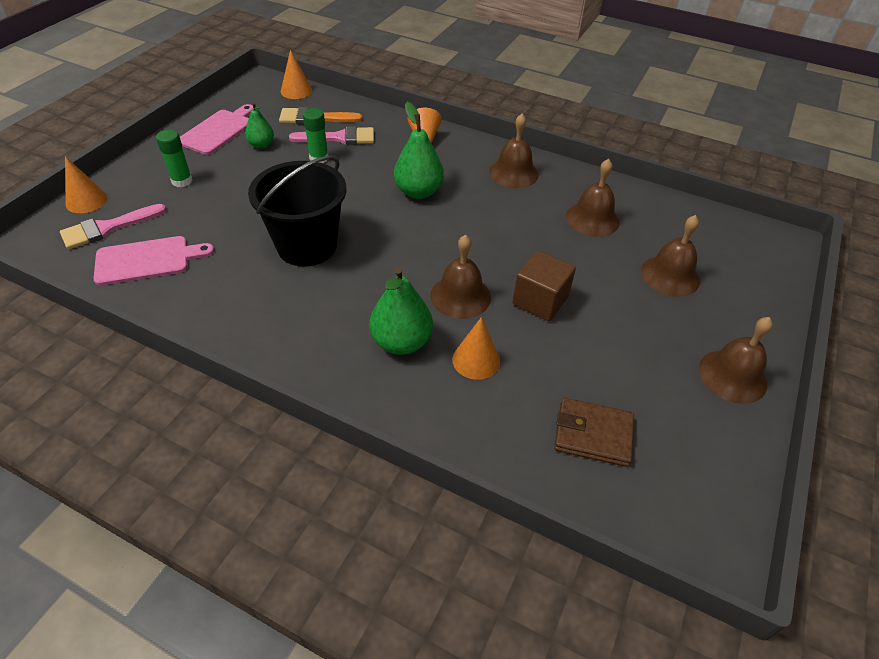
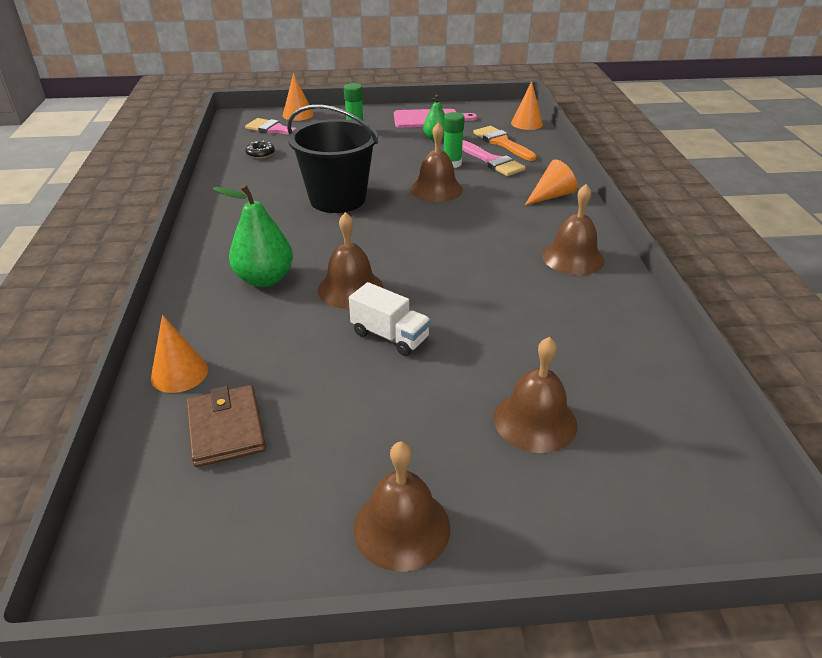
camera: 60 degrees right, 10 degrees down
pink cutting board [93,236,214,286] -> black donut [246,140,275,159]
green pear [394,102,444,199] -> none
orange cone [452,317,500,380] -> orange cone moved to [151,315,208,393]
brown cube [512,251,576,321] -> white truck [349,282,431,356]
brown bell [566,159,620,237] -> brown bell moved to [410,122,463,202]

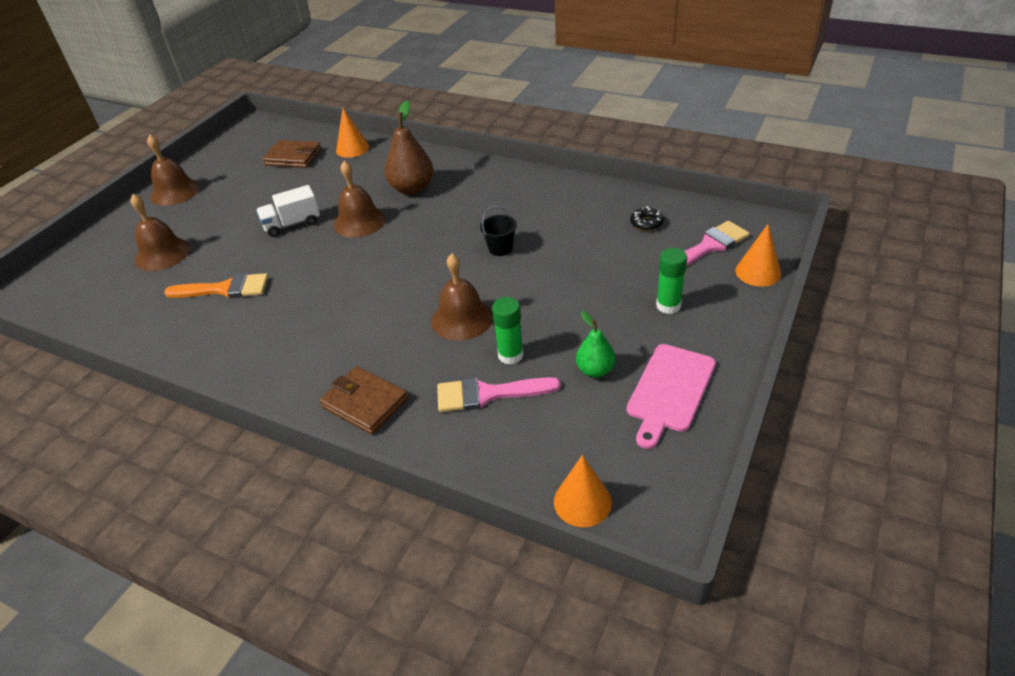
camera: 125 degrees right, 5 degrees up
green pear [213,184,293,287] -> brown pear [385,100,433,195]
black bucket [287,105,378,213] -> black bucket [480,206,517,256], size x0.41
orange brush [473,126,537,161] -> orange brush moved to [164,273,268,298]
orange cone [524,159,577,206] -> brown wallet [319,366,408,434]
brown bell [542,184,604,275] -> none

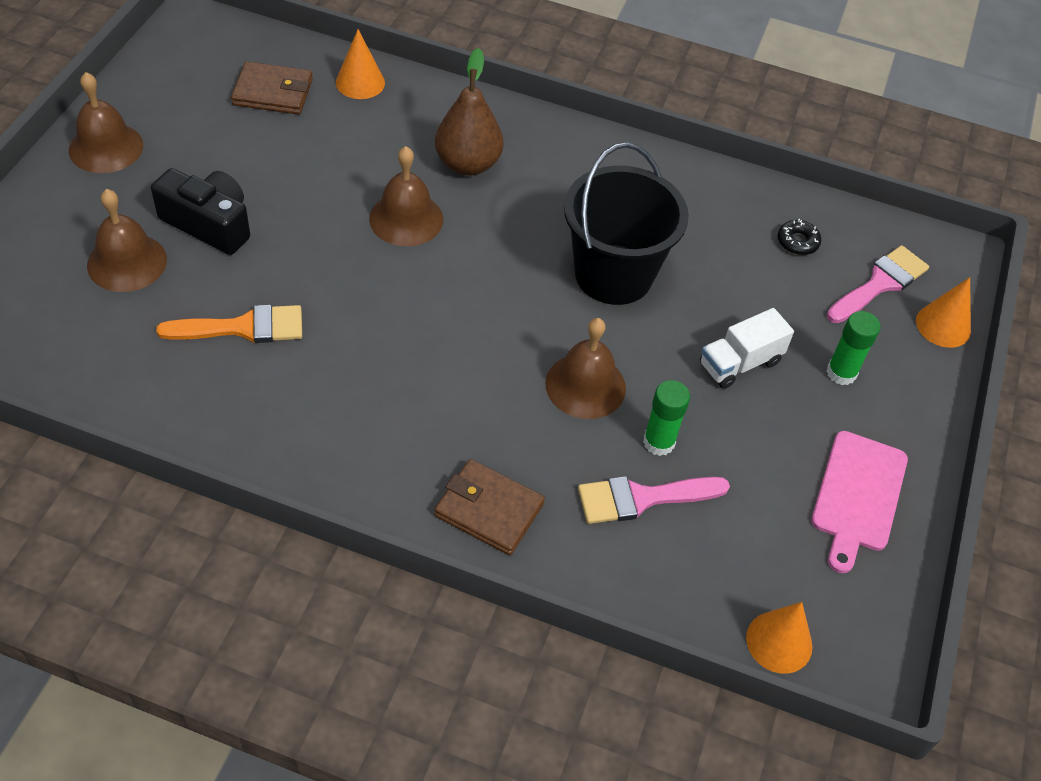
camera: 15 degrees left, 10 degrees up
white truck [256,185,320,237] -> white truck moved to [700,308,794,389]
black bucket [480,206,517,256] -> black bucket [564,142,689,305], size x2.44
green pear [576,311,616,378] -> none
none -> black camera [151,168,250,255]

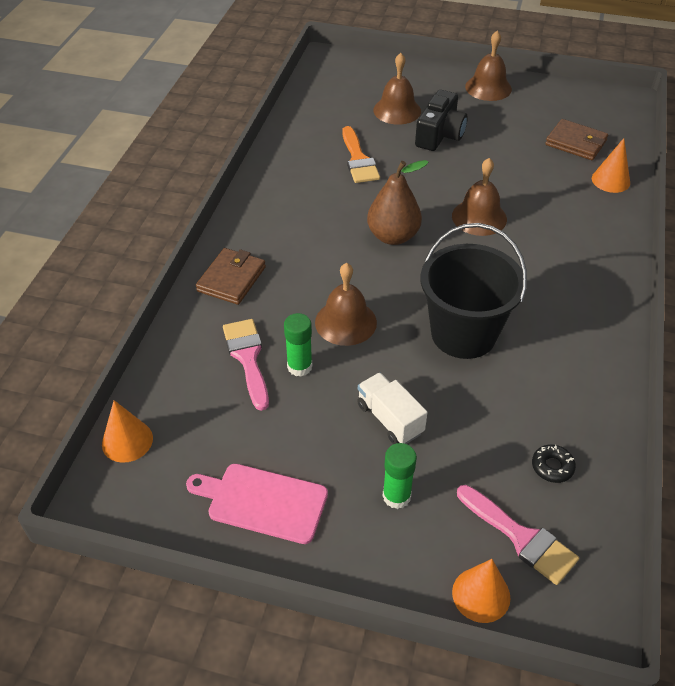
camera: 90 degrees right, 5 degrees down
brown wallet [231,61,313,115] -> brown wallet turned 60 degrees counterclockwise [545,119,608,160]
brown pear [435,48,504,176] -> brown pear moved to [367,160,429,245]

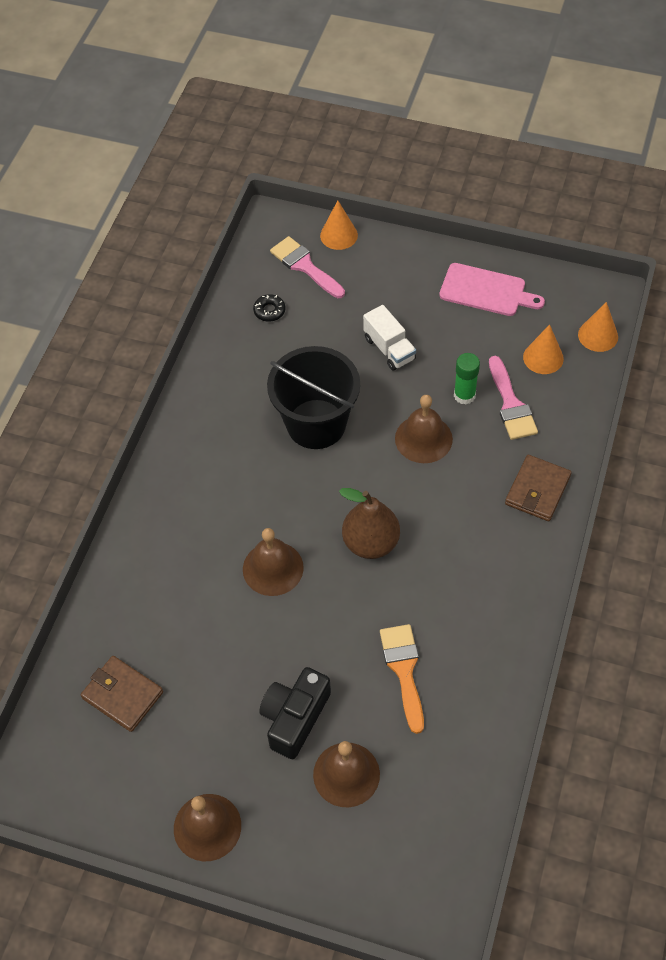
camera: 175 degrees left, 10 degrees up
green glue stick [383,443,417,509] -> none
orange cone [592,138,630,193] -> orange cone moved to [523,324,564,374]

